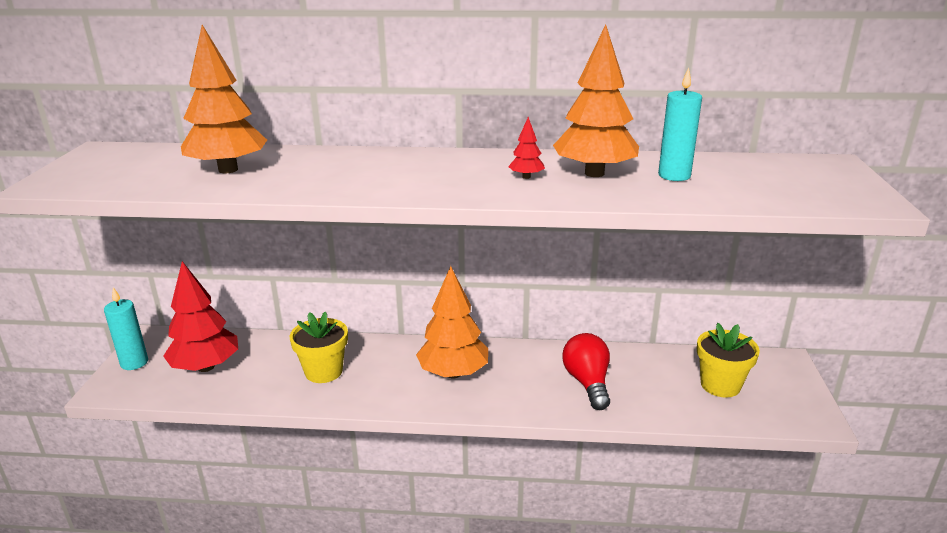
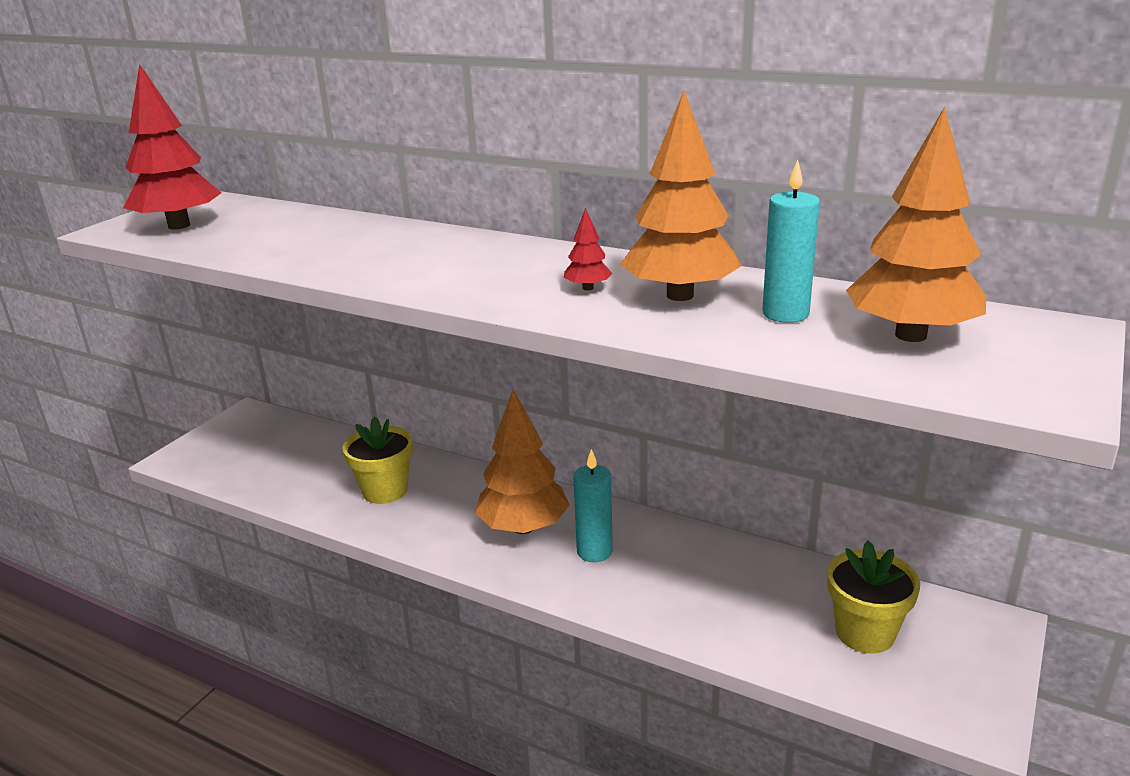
camera: 25 degrees right, 0 degrees up
turquoise candle [104,287,148,370] -> turquoise candle moved to [573,449,613,562]
red tree [163,261,238,372] -> red tree moved to [123,64,221,230]
orange tree [181,25,267,173] -> orange tree moved to [846,107,986,342]
red light bulb [562,333,610,410] -> none

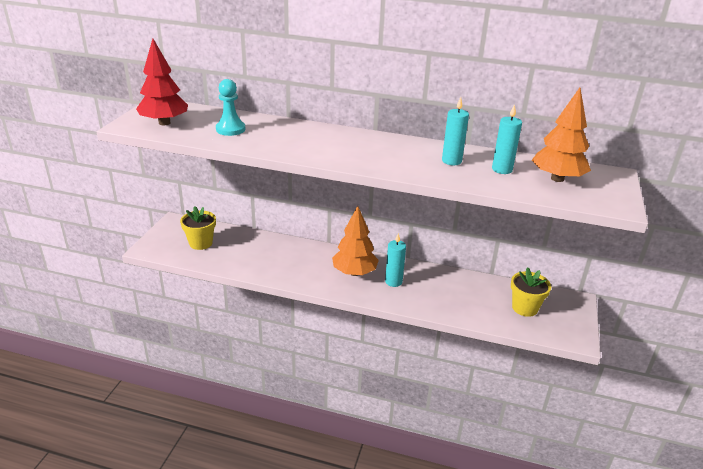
camera: 15 degrees left, 5 degrees up
yellow flower pot [342,416,413,504] -> yellow flower pot moved to [180,206,216,250]
red tree [564,208,613,290] -> none
orange tree [620,91,742,301] -> turquoise candle [442,97,469,165]
none -> turquoise pawn [216,79,245,136]

